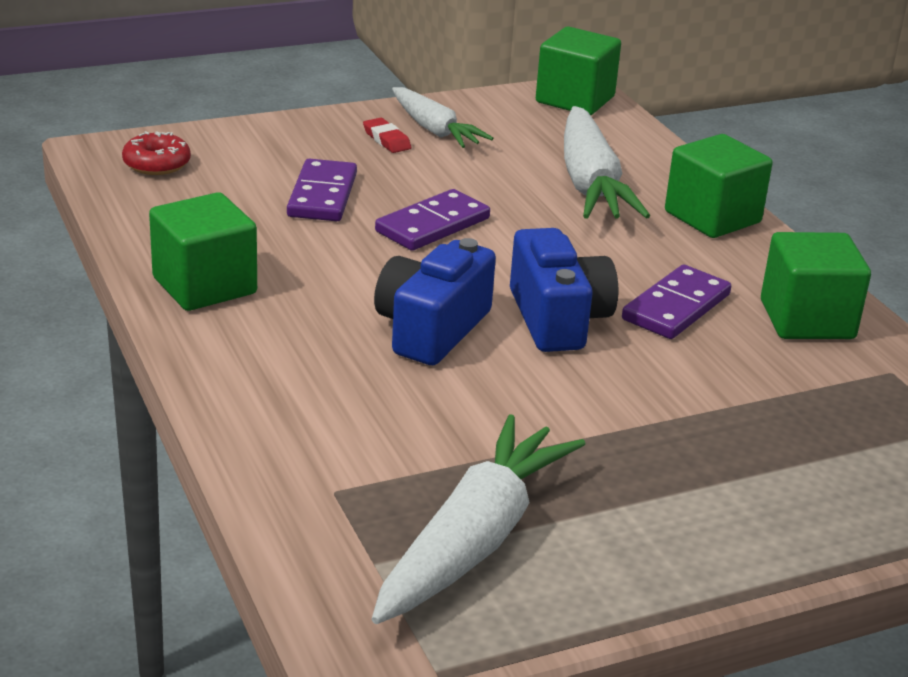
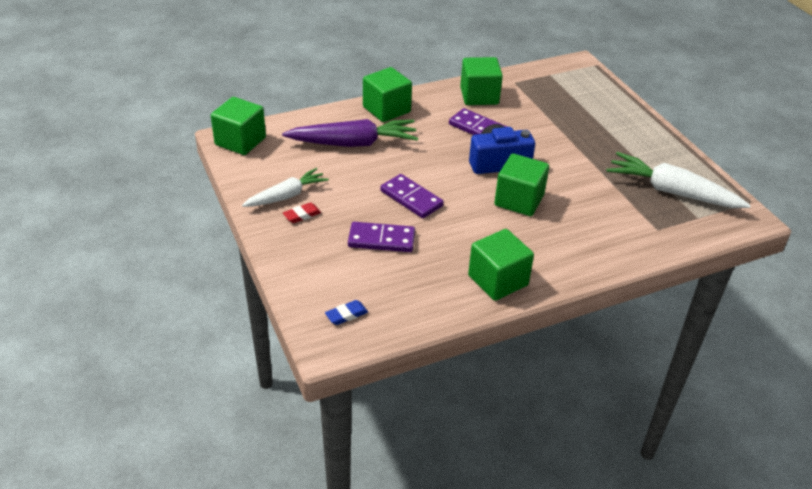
camera: 90 degrees left, 10 degrees up
red donut [122,131,191,175] -> blue eraser [325,300,368,325]
blue camera [374,238,496,365] -> green cube [494,154,549,216]
white carrot [564,106,650,219] -> purple carrot [282,119,418,147]

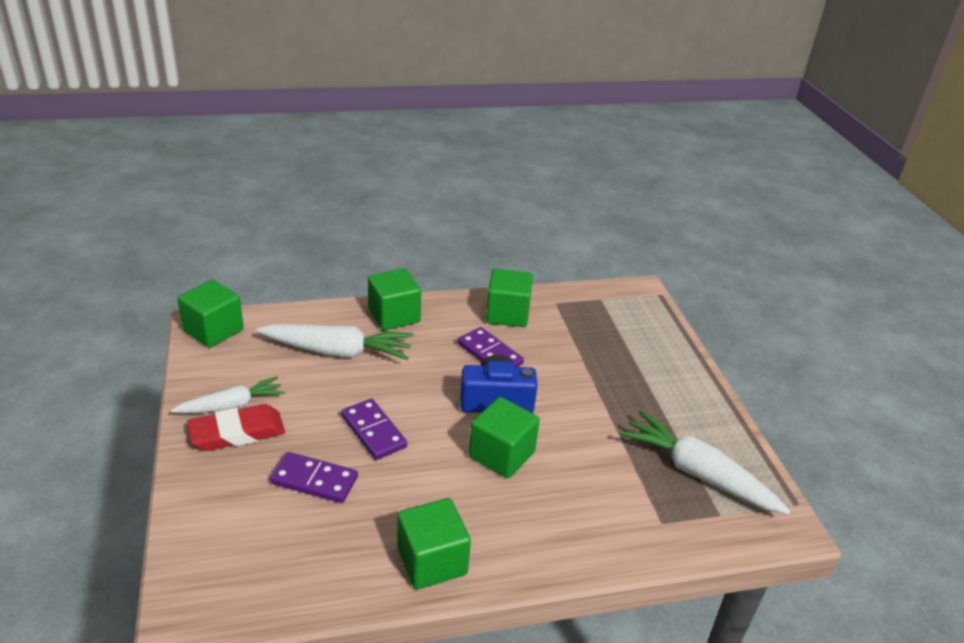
camera: 10 degrees right, 5 degrees down
purple carrot [282,119,418,147] -> white carrot [256,324,414,360]
red eraser [283,202,321,223] -> red eraser [187,404,285,451], size x2.04
blue eraser [325,300,368,325] -> none

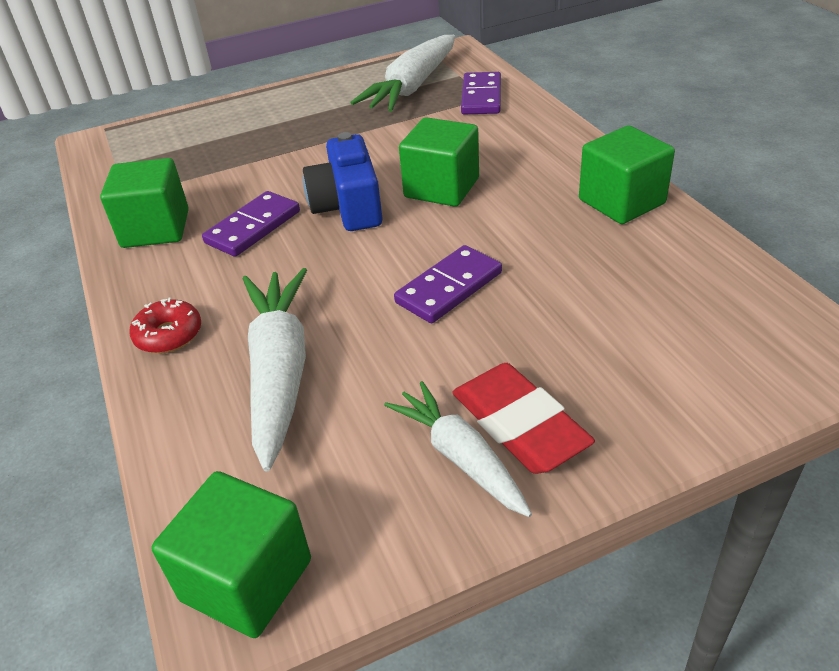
camera: 95 degrees left, 5 degrees up
purple domino [270,452,358,503] -> purple domino moved to [461,72,501,114]
green cube [368,268,421,330] -> red donut [130,297,201,353]

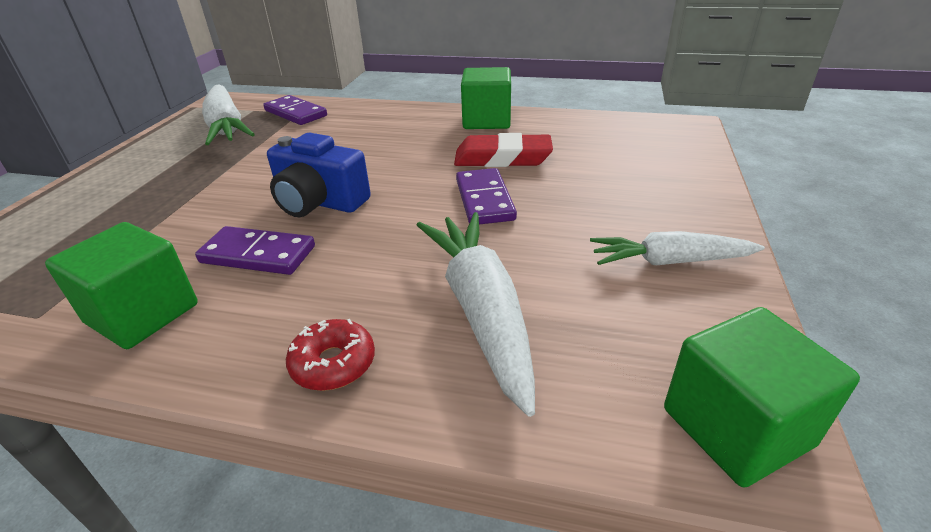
camera: 55 degrees left, 5 degrees down
purple domino [202,191,300,257] -> purple domino turned 60 degrees counterclockwise [195,226,315,275]
white carrot [243,268,307,472] -> white carrot turned 45 degrees clockwise [417,212,535,417]
green cube [399,117,479,207] -> none
red eraser [452,363,595,474] -> red eraser moved to [454,133,553,167]

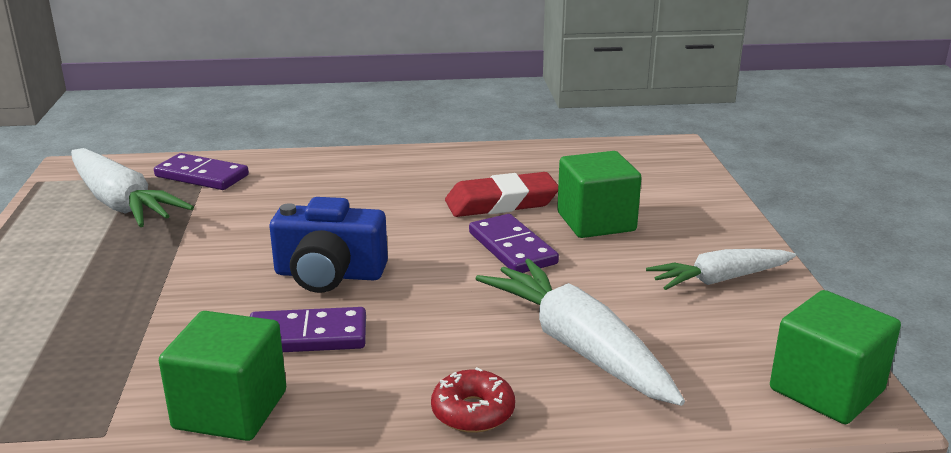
camera: 20 degrees left, 10 degrees down
green cube [461,67,511,129] -> green cube moved to [557,151,642,238]

